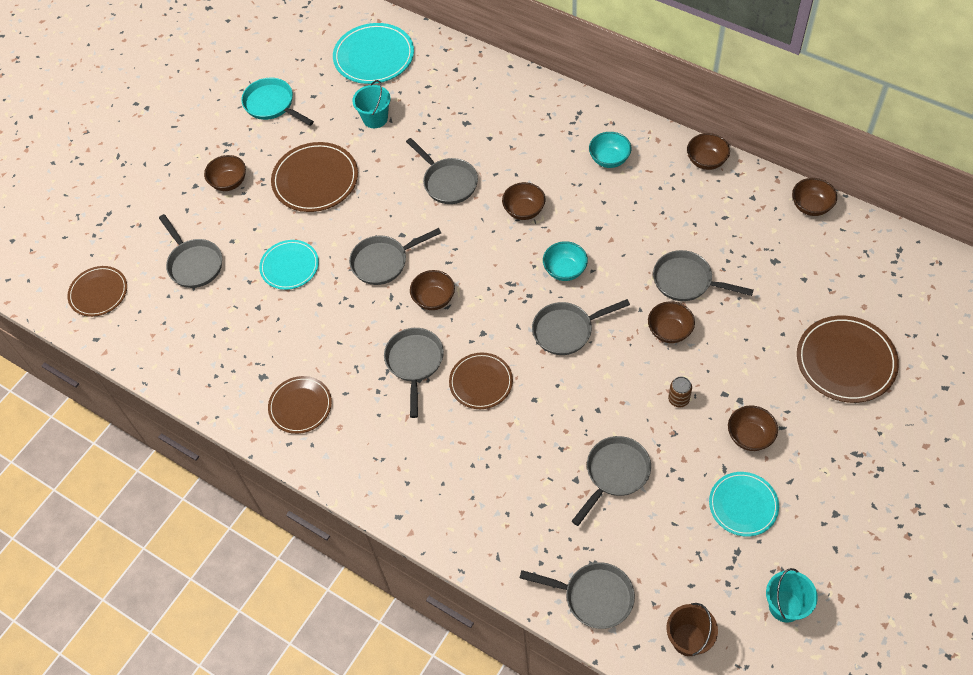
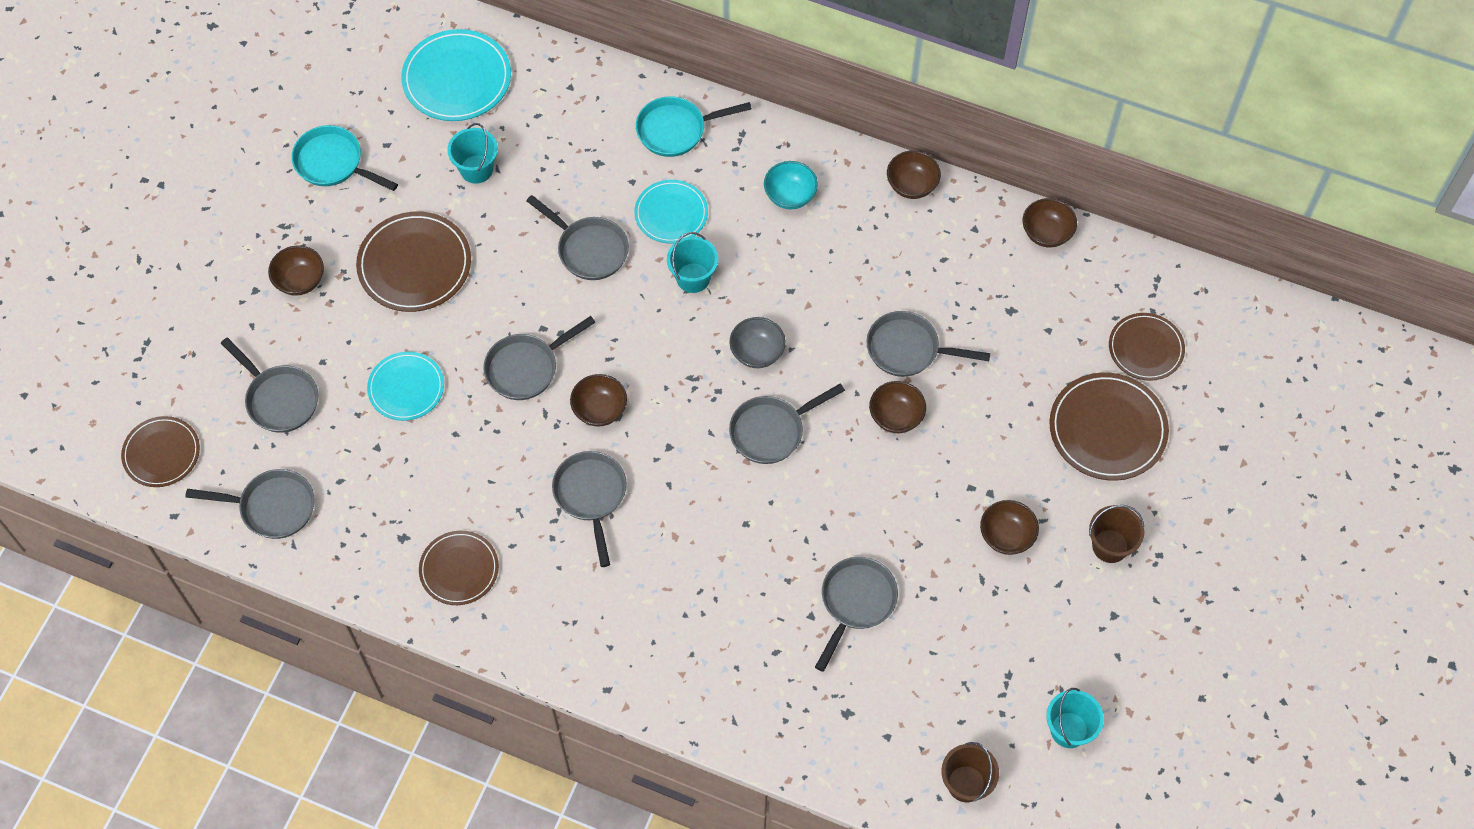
camera: 15 degrees left, 5 degrees up
brown plate [449,353,513,409] -> brown plate moved to [1109,313,1185,381]
brown bowl [502,182,545,220] -> turquoise bucket [667,232,718,293]
grey pan [520,562,635,629] -> grey pan moved to [185,469,315,539]
turquoise bowl [543,241,588,281] -> grey bowl [729,317,786,368]
brown can [668,376,692,407] -> none
turquoise plate [709,472,779,537] -> turquoise plate moved to [634,180,708,243]
none -> turquoise pan [636,96,752,157]
none -> brown bucket [1089,505,1144,563]

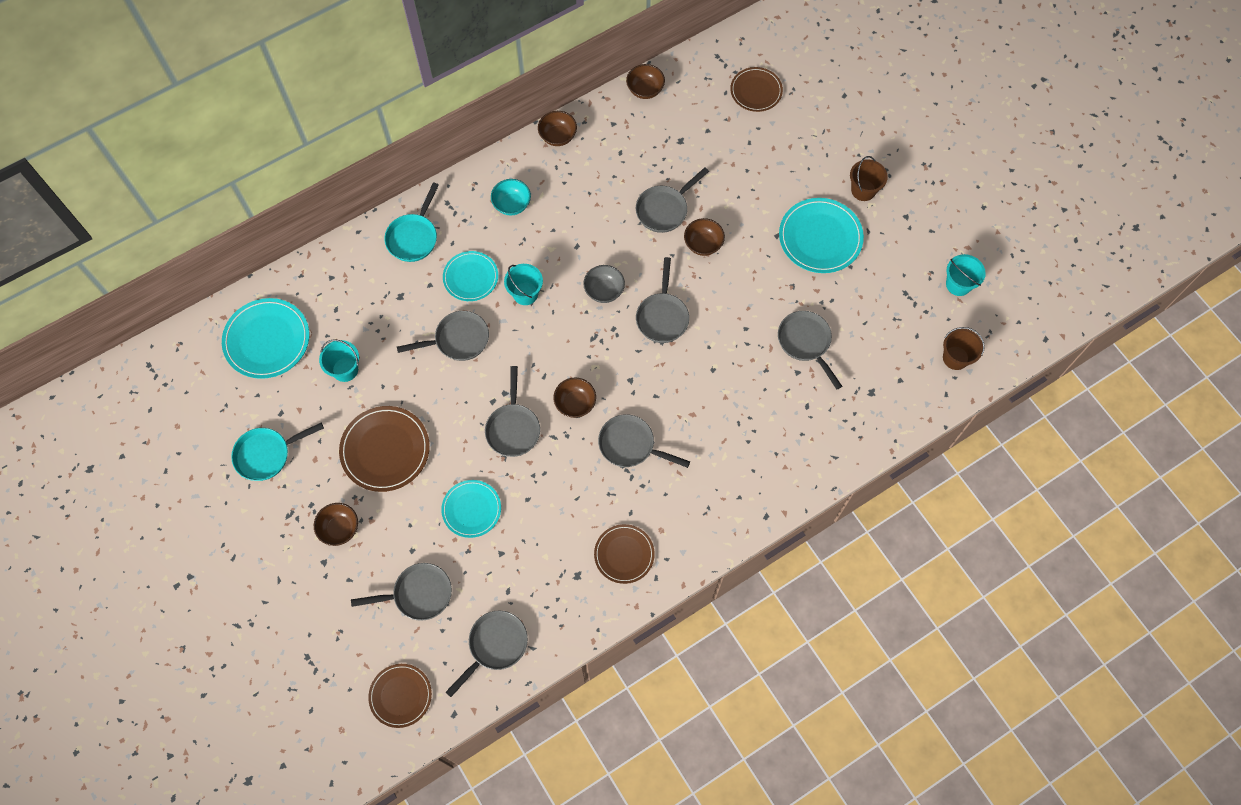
camera: 55 degrees left, 5 degrees up
brown bowl [980,500,1039,555] -> turquoise plate [779,198,864,273]
brown plate [1049,372,1169,481] -> none

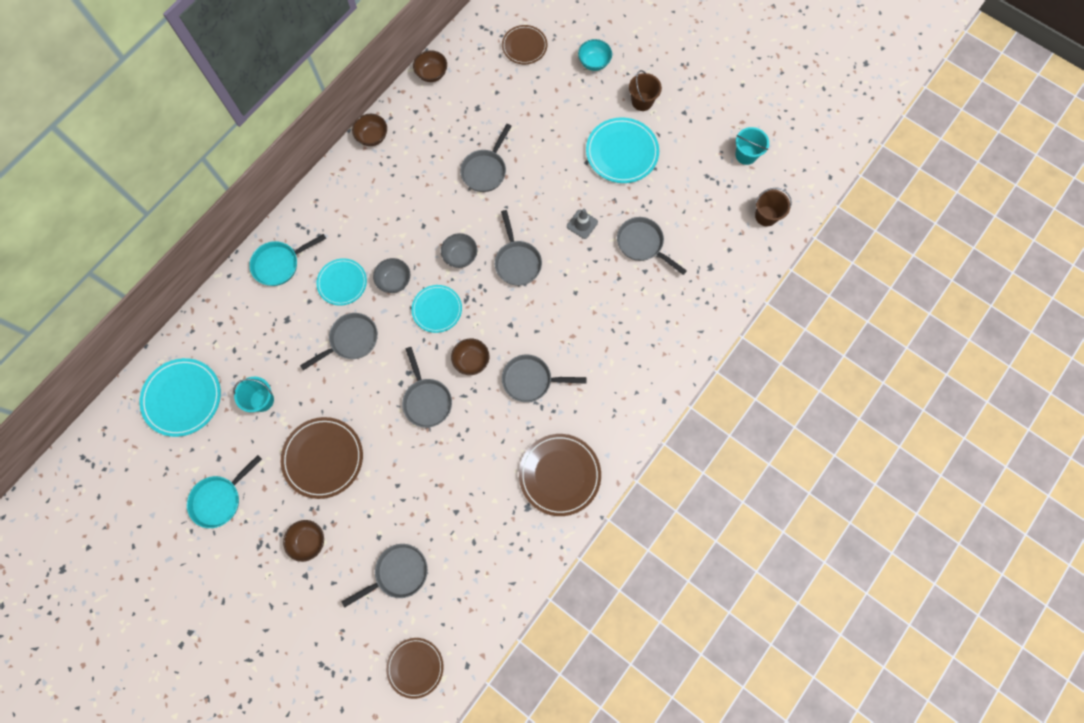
camera: 20 degrees left, 5 degrees up
turquoise pan [384,182,439,262] -> turquoise pan turned 60 degrees clockwise [249,234,326,286]
turquoise plate [441,480,501,538] -> turquoise plate moved to [411,285,462,333]
grey pan [446,610,528,697] -> none
turquoise bowl [491,179,531,215] -> turquoise bowl moved to [578,39,612,71]
turquoise bucket [504,264,543,305] -> grey bowl [373,258,410,293]
brown plate [594,524,655,584] -> brown plate [519,434,601,516], size x1.53
brown bowl [684,218,725,256] -> none
none -> grey traffic cone [567,209,598,239]

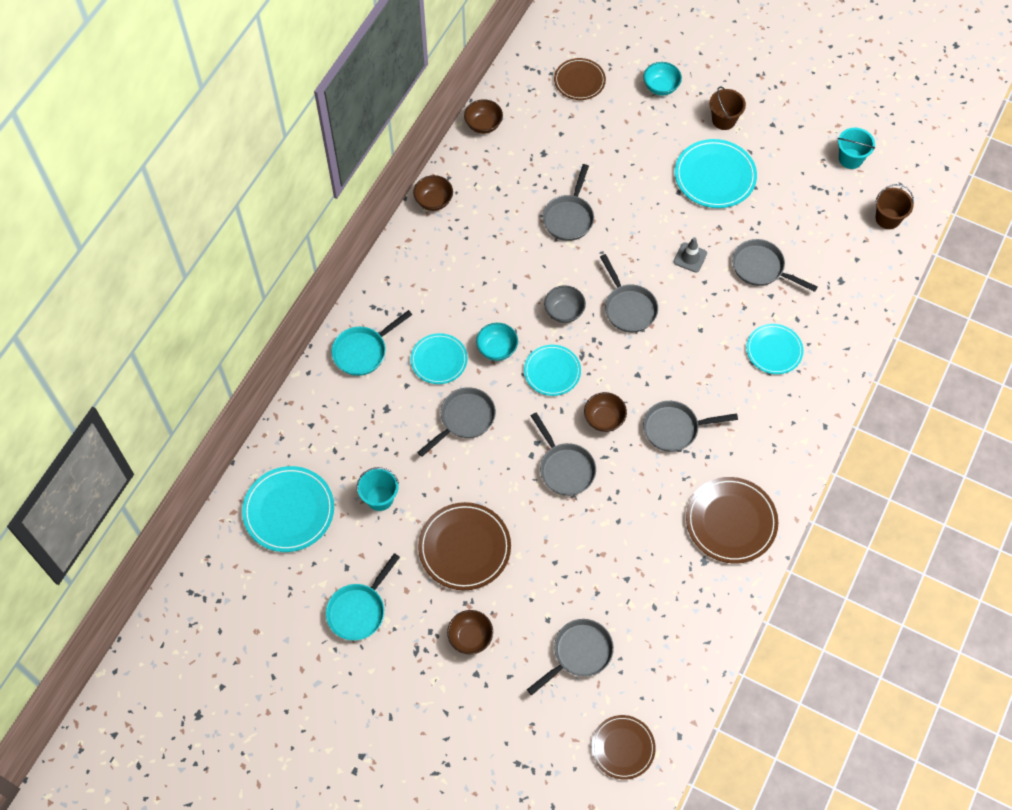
camera: 10 degrees left, 10 degrees down
grey bowl [373,258,410,293] -> turquoise bowl [476,323,518,361]
none -> turquoise plate [746,324,804,374]

